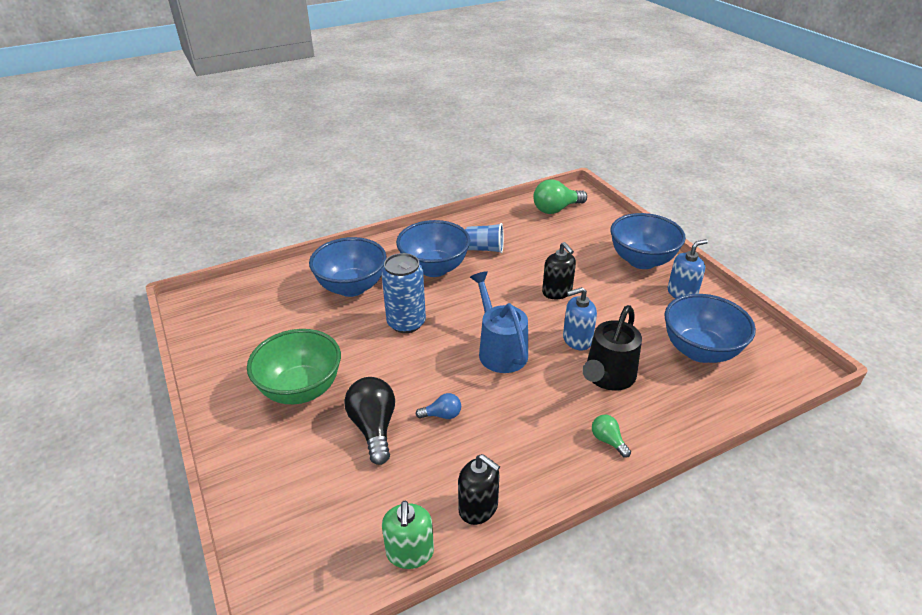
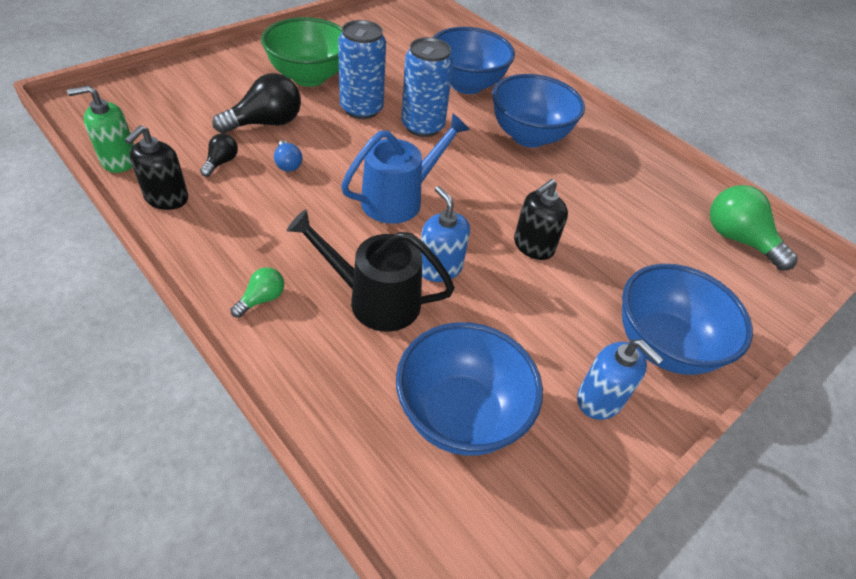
camera: 70 degrees right, 10 degrees up
blue cup [465,223,504,253] -> none
none -> black light bulb [200,133,238,177]
none -> blue can [338,20,386,119]

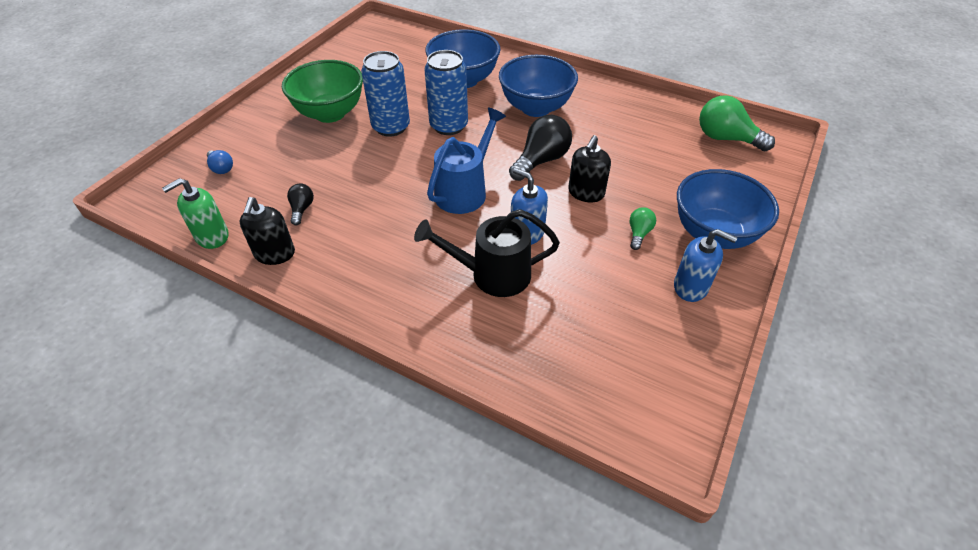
camera: 15 degrees left, 0 degrees up
black light bulb [212,73,301,134] -> black light bulb moved to [509,115,572,181]
green light bulb [231,267,284,318] -> green light bulb moved to [630,207,656,250]
blue light bulb [274,140,302,172] -> blue light bulb moved to [207,150,233,174]
blue bowl [396,322,543,456] -> none

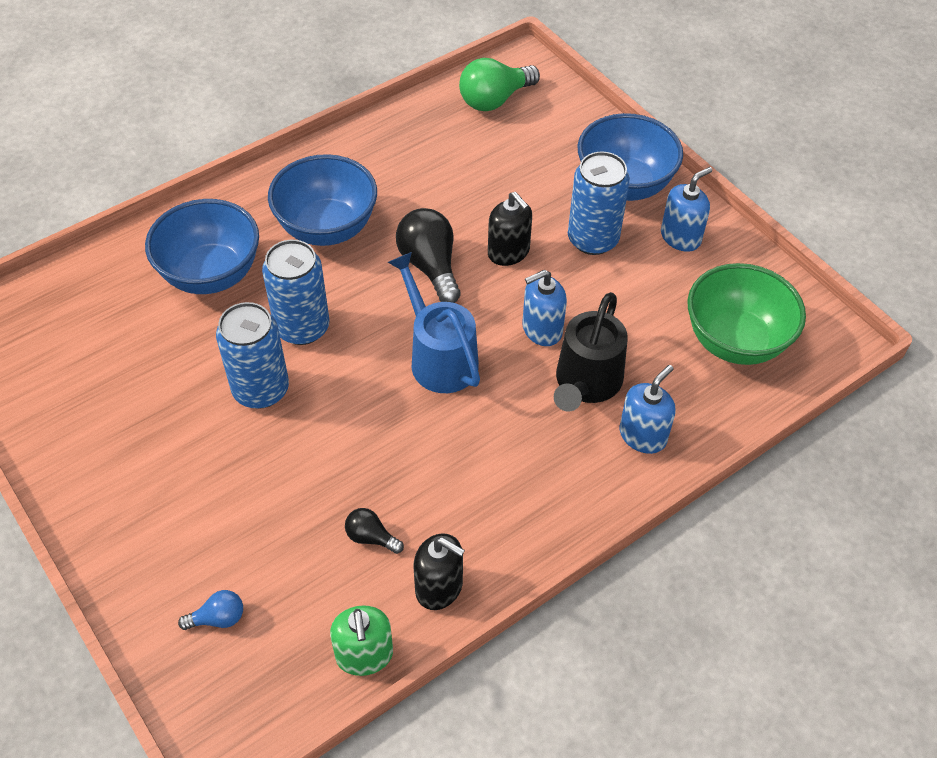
camera: 65 degrees left, 5 degrees up
green bowl [282,60,363,123] -> green bowl moved to [688,263,806,365]
green light bulb [630,207,656,250] -> blue can [568,151,630,255]
none -> blue soap dispenser [619,365,676,454]

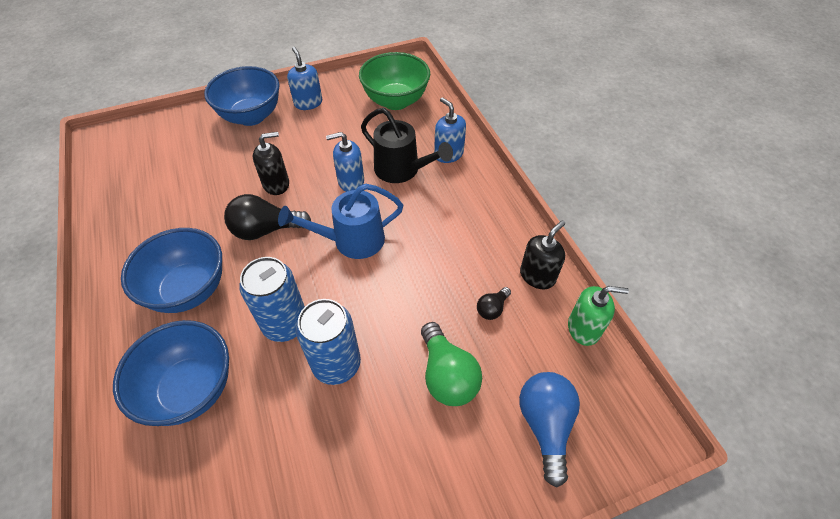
camera: 75 degrees left, 0 degrees up
blue light bulb [178,590,243,630] -> blue light bulb [519,372,580,487], size x1.92
green light bulb [459,58,540,111] -> green light bulb moved to [421,322,482,406]
blue soap dispenser [522,270,567,346] -> blue soap dispenser turned 90 degrees clockwise [326,132,364,192]
blue can [568,151,630,255] -> none

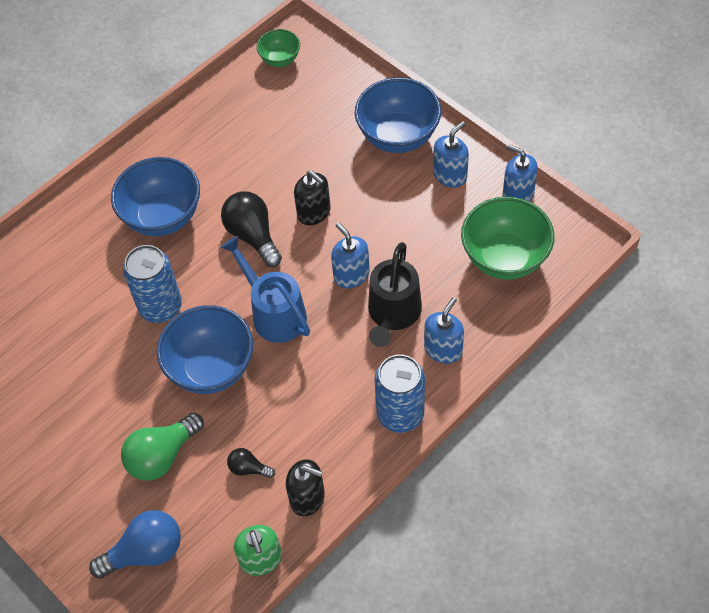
camera: 70 degrees right, 5 degrees up
blue bowl [113,320,229,426] -> blue bowl moved to [157,305,253,394]
blue can [296,299,361,385] -> blue can moved to [375,354,425,433]
none -> green bowl [257,29,300,67]
none -> blue soap dispenser [503,144,538,202]

